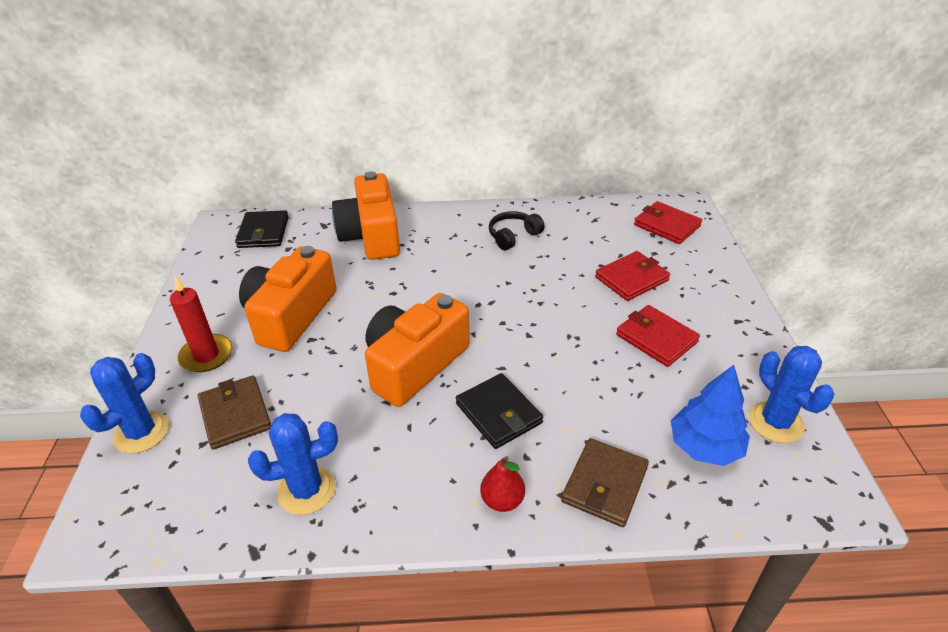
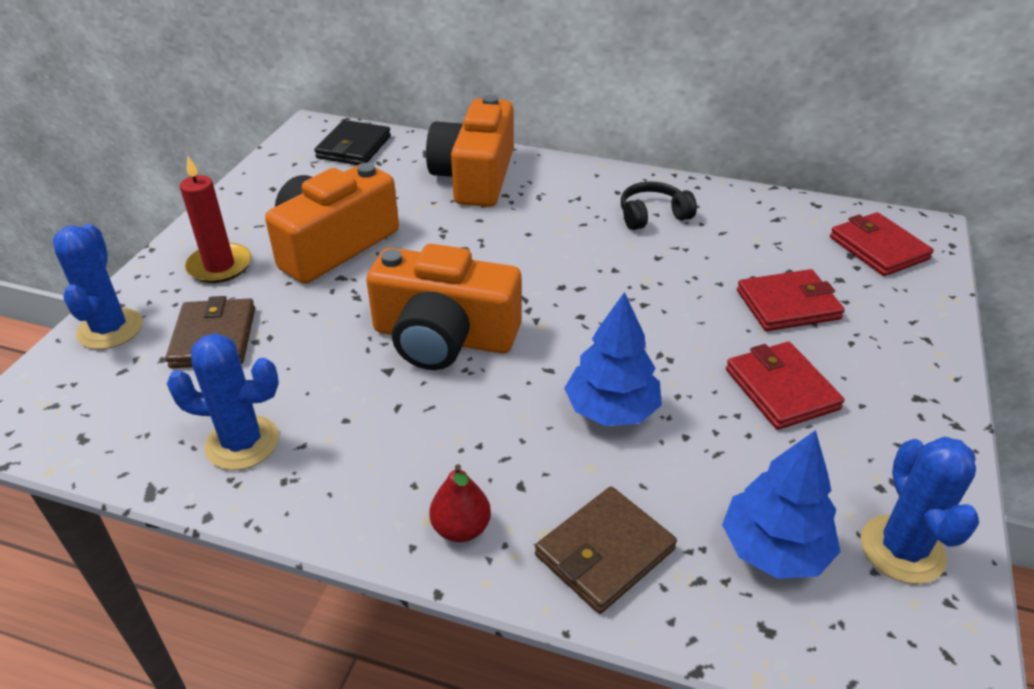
camera: 20 degrees right, 0 degrees up
blue cactus [80,353,169,454] -> blue cactus turned 60 degrees counterclockwise [53,224,143,349]
orange camera [365,293,470,407] -> orange camera turned 135 degrees counterclockwise [366,244,522,370]
black wallet [456,373,543,449] -> none
none -> blue tree [564,292,662,426]

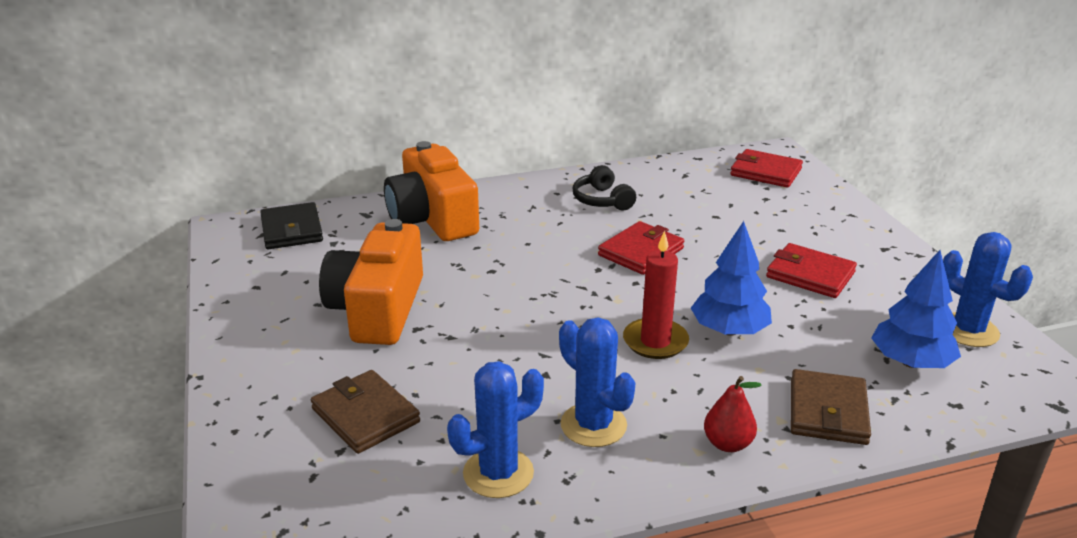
camera: 35 degrees left, 10 degrees down
blue cactus [53,224,143,349] -> blue cactus moved to [559,318,636,447]
red candle [180,156,251,283] -> red candle moved to [623,231,689,359]
orange camera [366,244,522,370] -> none
black headphones [621,182,697,230] -> black headphones turned 60 degrees counterclockwise [573,165,636,211]
red wallet [737,269,845,331] -> red wallet moved to [598,221,684,275]

